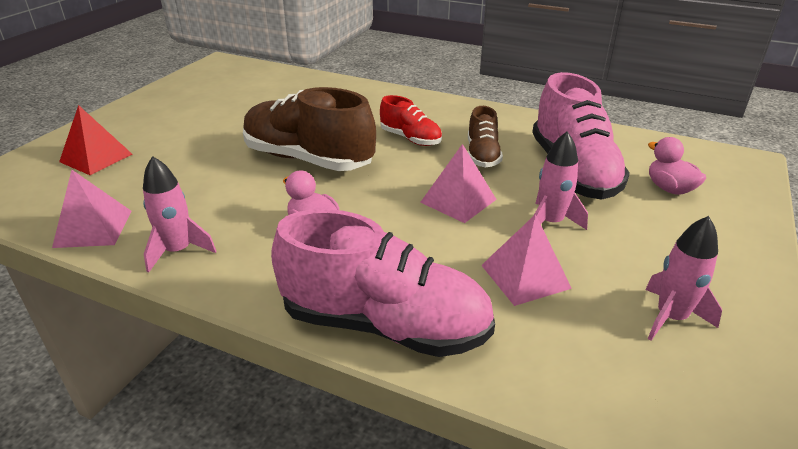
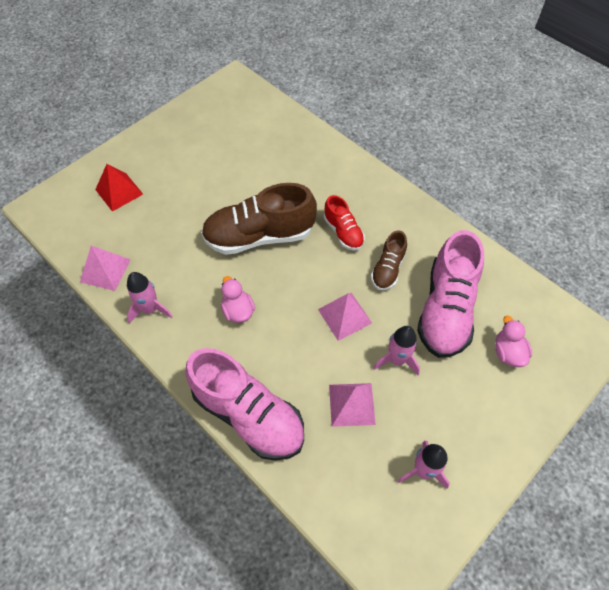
camera: 20 degrees right, 25 degrees up
brown shoe [243,87,376,171] -> brown shoe turned 60 degrees counterclockwise [201,183,317,255]

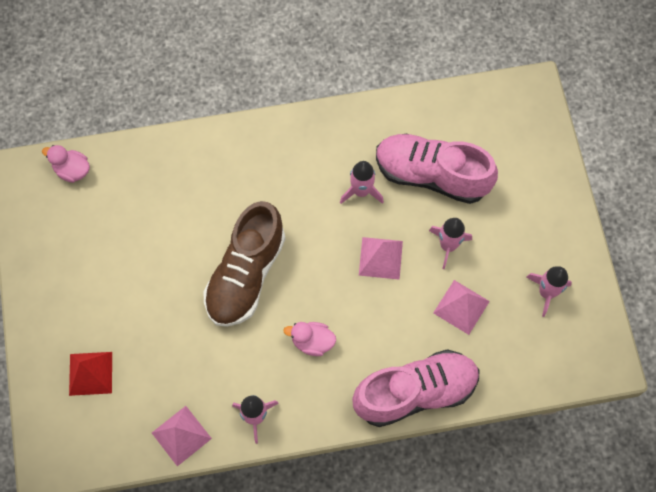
camera: 55 degrees left, 10 degrees up
red shoe [324,195,365,251] -> none
brown shoe [371,230,407,290] -> pink rocket [340,161,384,204]
pink shoe [417,230,484,358] -> pink shoe turned 150 degrees clockwise [376,134,498,204]
pink duck [495,315,532,367] -> pink duck moved to [42,145,90,183]

